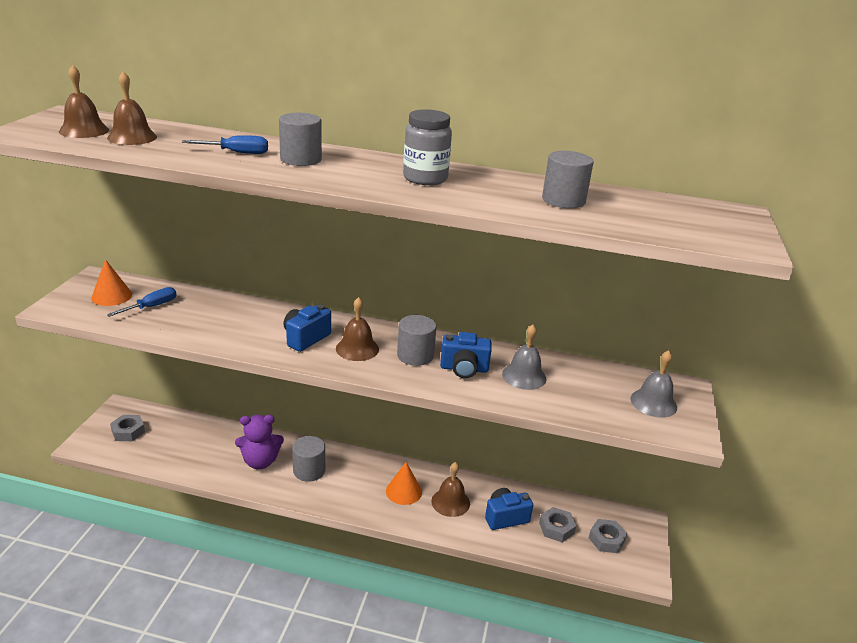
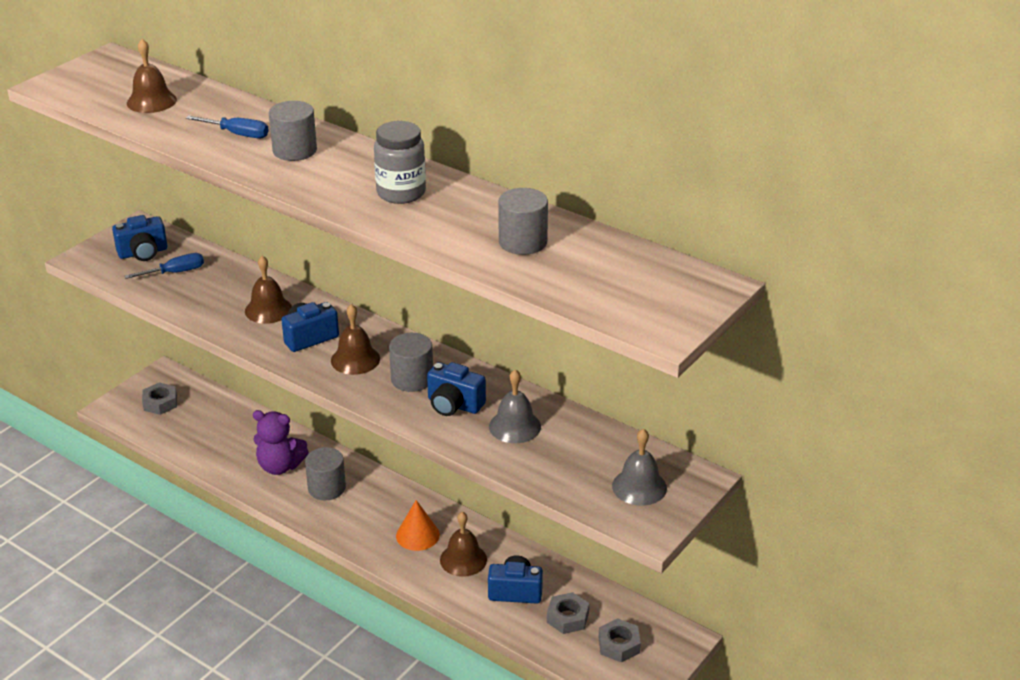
camera: 25 degrees right, 5 degrees up
brown bell [59,65,109,138] -> brown bell moved to [245,256,292,324]
orange cone [91,259,132,306] -> blue camera [112,215,167,261]

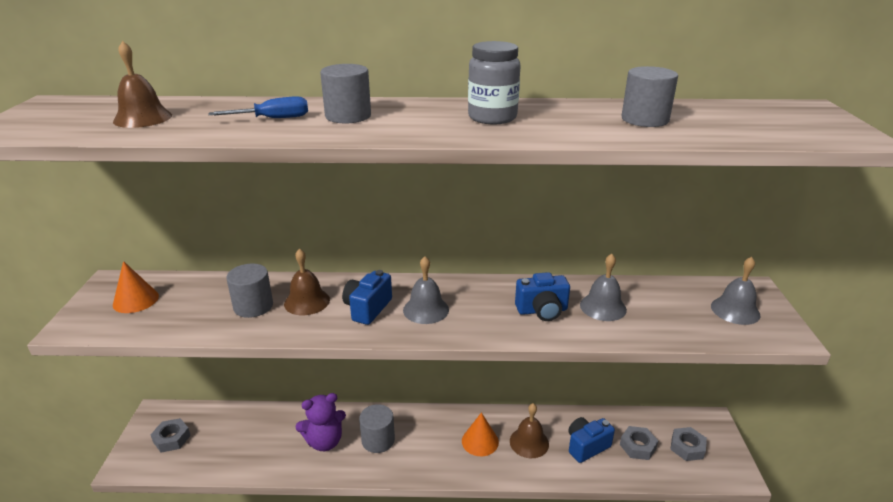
camera: 35 degrees left, 5 degrees down
blue camera [112,215,167,261] -> orange cone [113,261,159,313]
blue screwdriver [125,253,204,279] -> none
brown bell [331,304,380,375] -> grey bell [403,256,449,324]
grey cylinder [389,333,433,392] -> grey cylinder moved to [226,263,273,318]

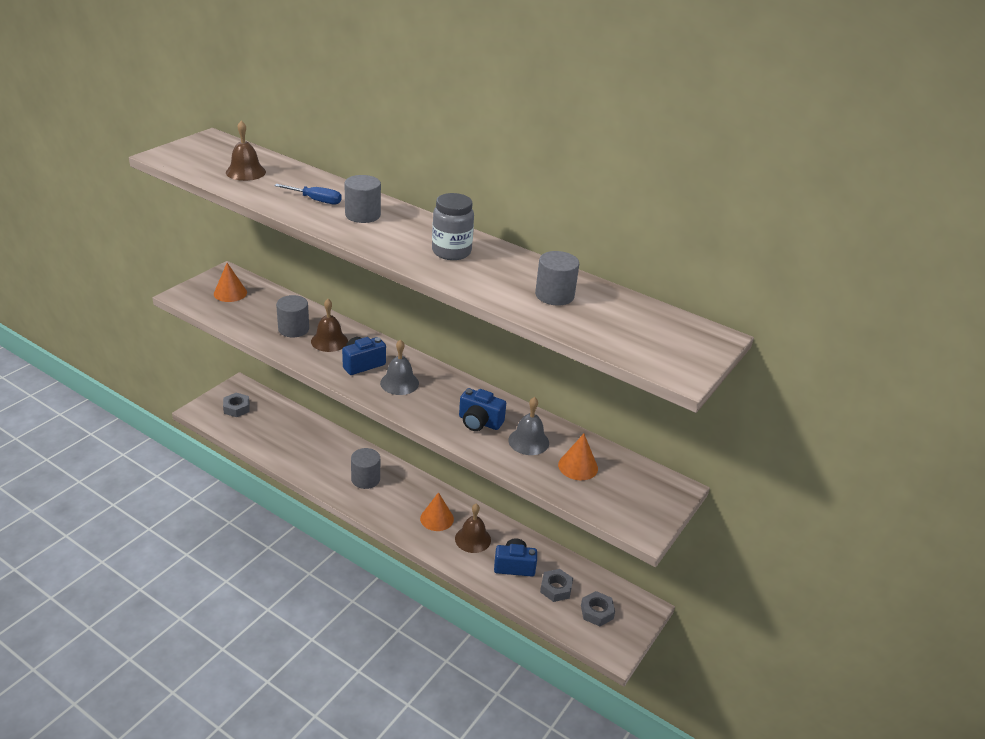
camera: 30 degrees right, 5 degrees up
purple teddy bear [295,393,346,451] -> none
grey bell [711,257,761,325] -> none
none -> orange cone [558,434,598,480]

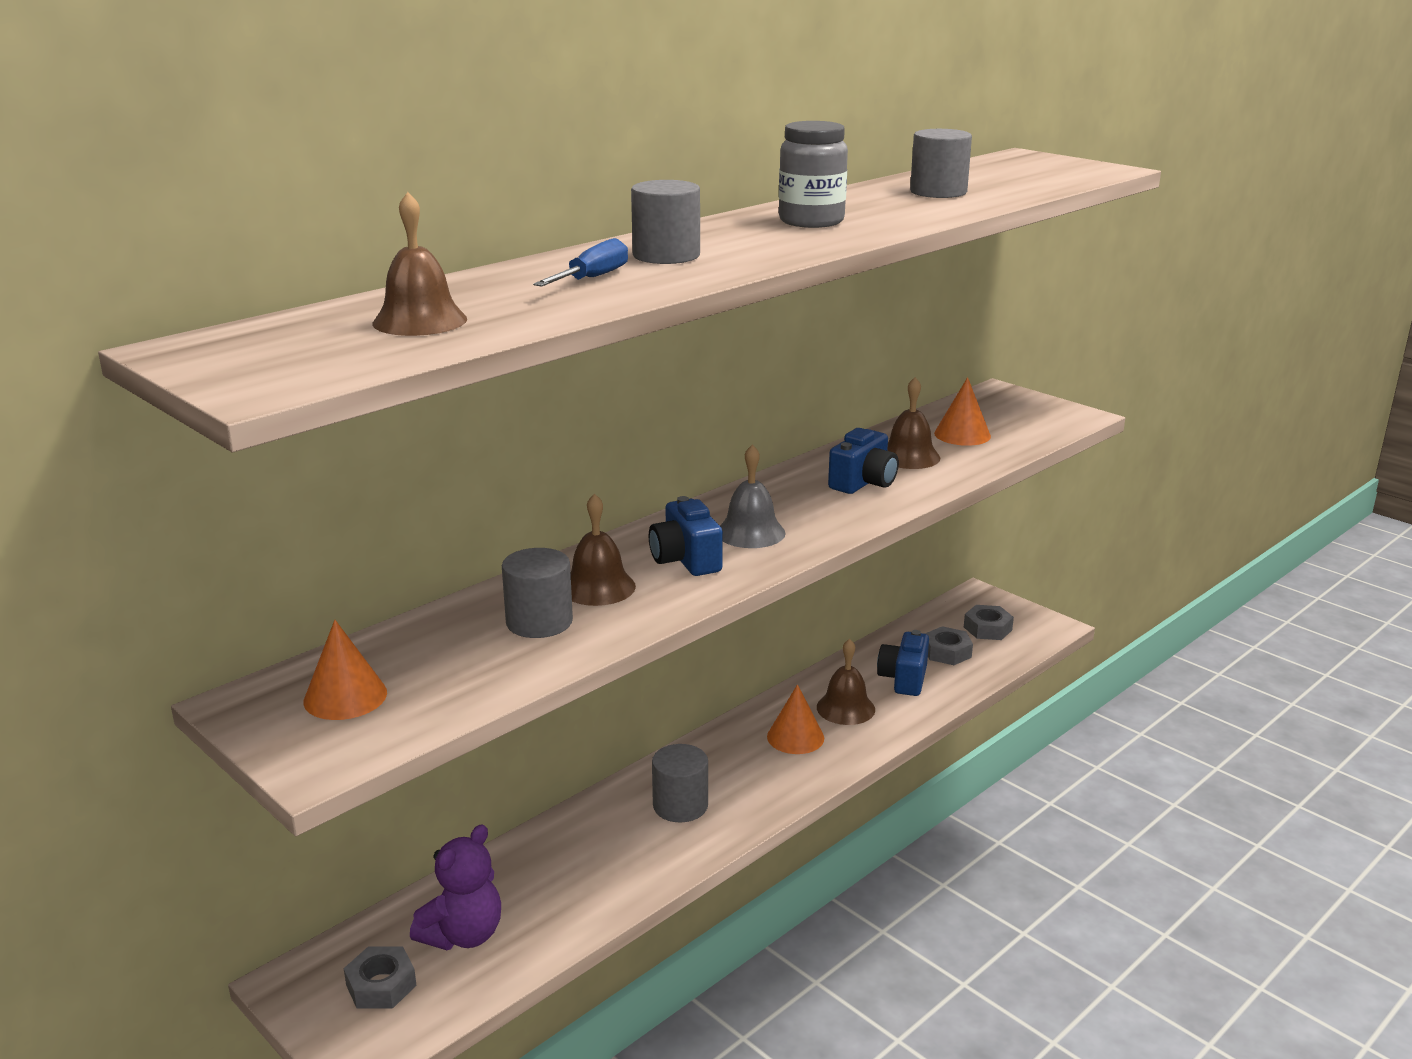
camera: 75 degrees left, 10 degrees down
grey bell [508,397,549,455] -> brown bell [887,377,940,469]
none -> purple teddy bear [410,824,501,950]

